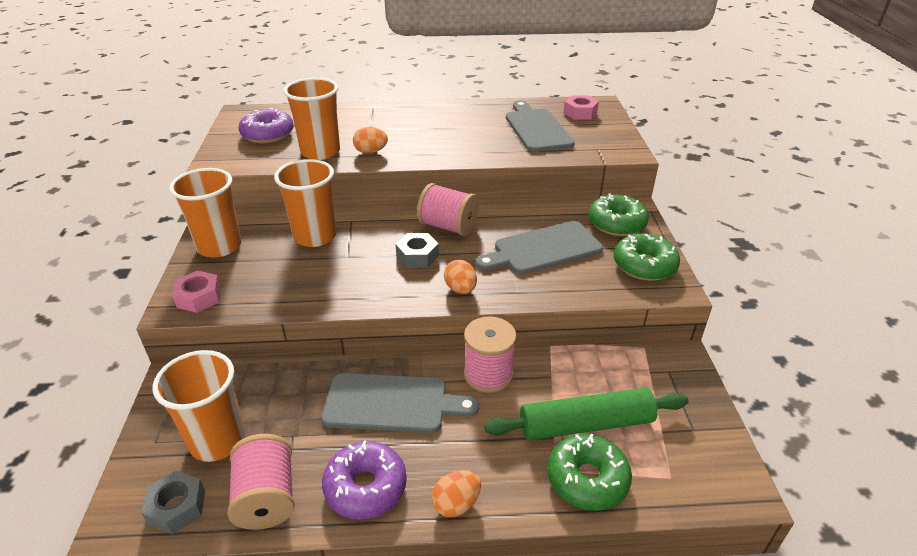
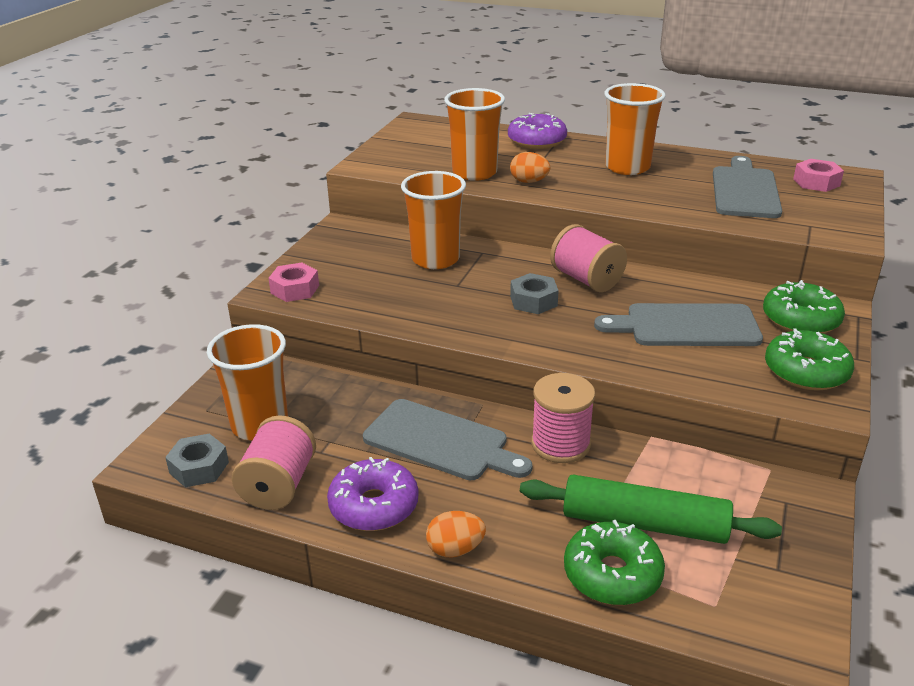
camera: 25 degrees right, 5 degrees down
orange cup [169,168,241,258] -> orange cup moved to [604,83,666,175]
purple donut [239,108,294,143] -> purple donut moved to [508,113,567,149]
orange egg [444,260,477,294] -> none

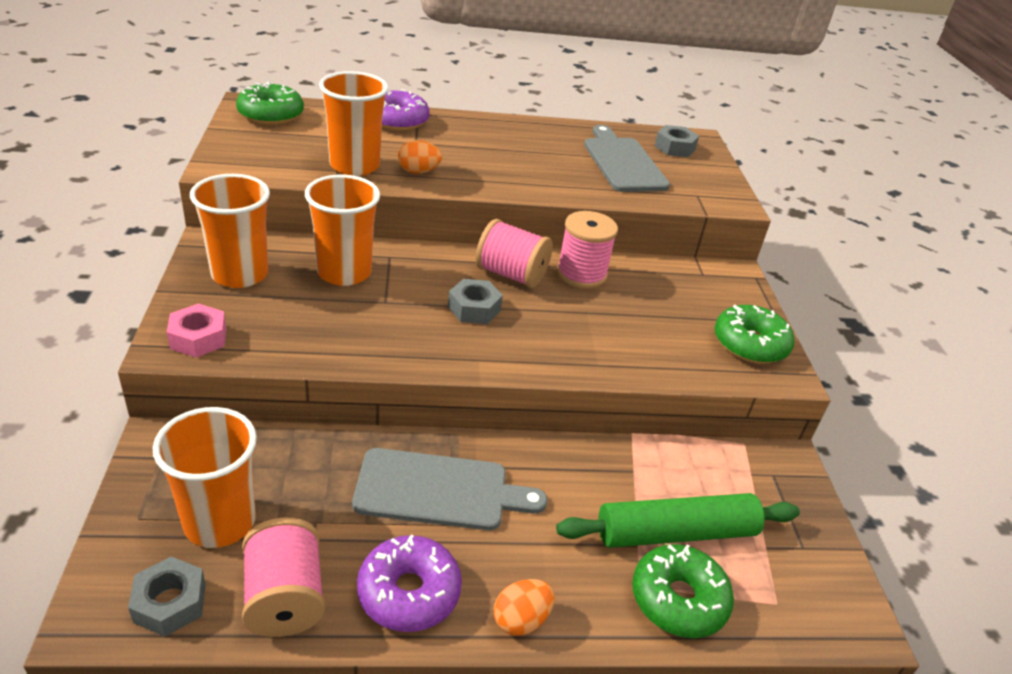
camera: 30 degrees left, 5 degrees up
pink spool [531,373,595,463] -> pink spool moved to [557,211,618,288]
grey cutting board [594,303,763,346] -> none
orange cup [604,83,666,175] -> orange cup moved to [190,174,270,288]
green donut [763,280,845,334] -> green donut moved to [236,82,304,125]
pink nut [793,159,844,192] -> grey nut [655,125,699,157]

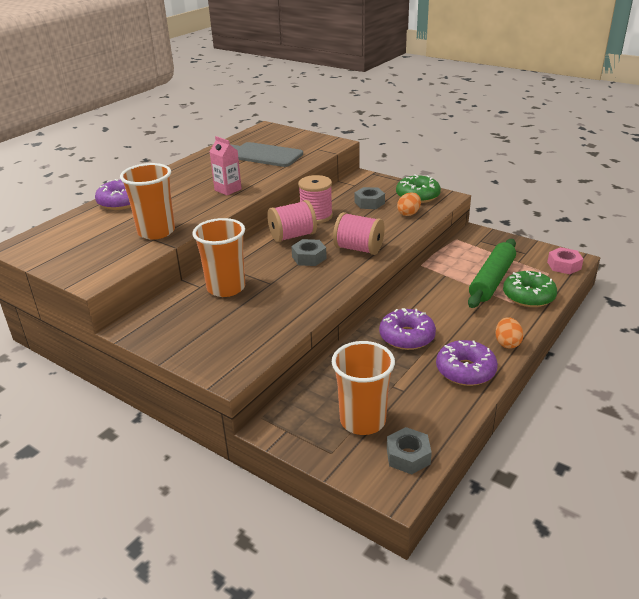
camera: 45 degrees left, 5 degrees down
pink nut [167,304,226,358] -> pink nut moved to [547,247,583,274]
orange cup [190,174,270,288] -> none
green donut [236,82,304,125] -> none
pink spool [242,517,325,637] -> pink spool moved to [333,212,385,255]
grey cutting board [352,448,547,530] -> purple donut [379,308,436,350]
orange egg [398,140,442,174] -> orange egg moved to [397,192,421,216]
grey nut [655,125,699,157] -> grey nut moved to [354,187,385,209]
none -> pink carton [210,136,242,195]

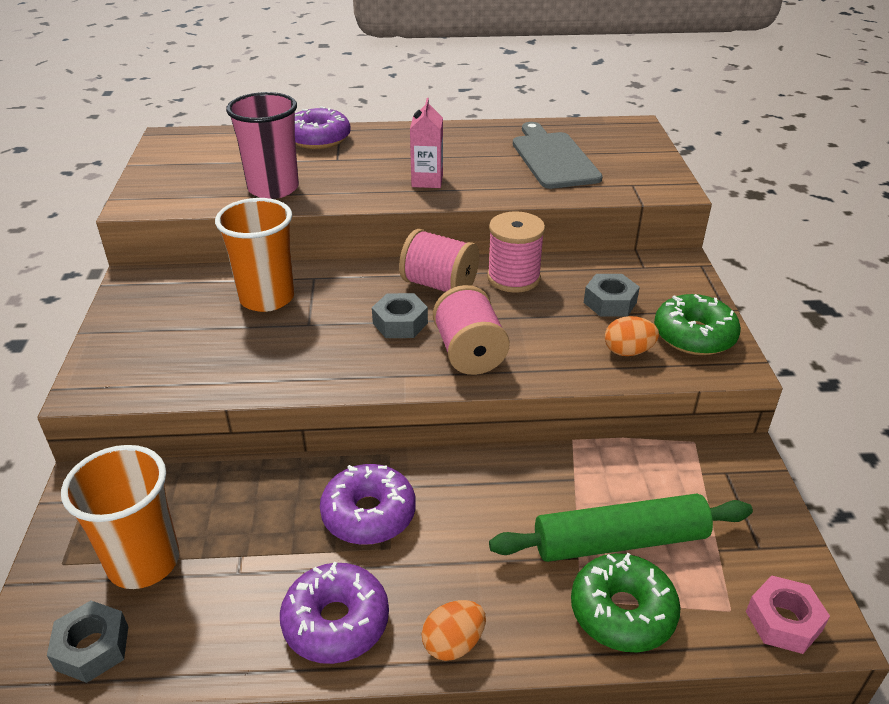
camera: 50 degrees right, 5 degrees up
orange cup [120,163,175,240] -> pink cup [226,92,299,199]

